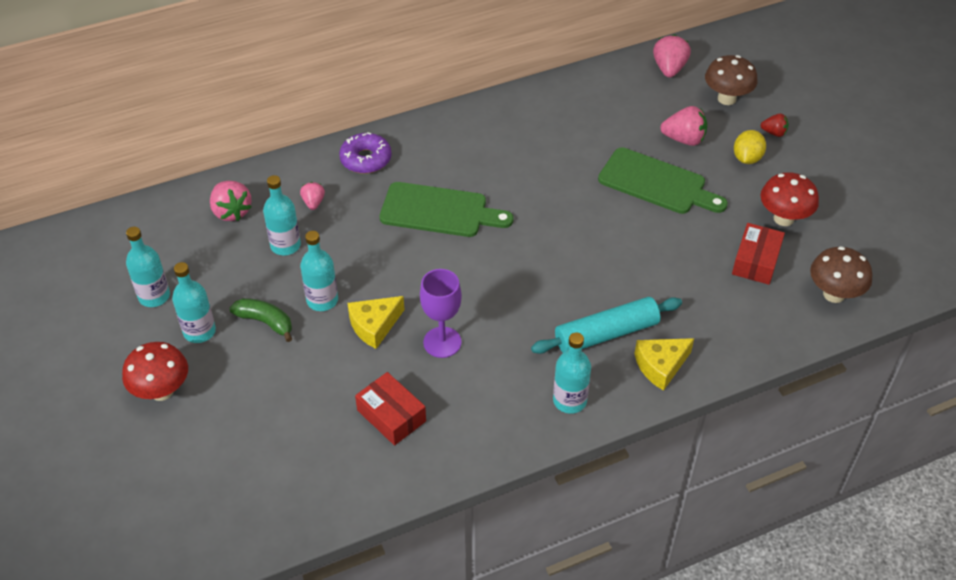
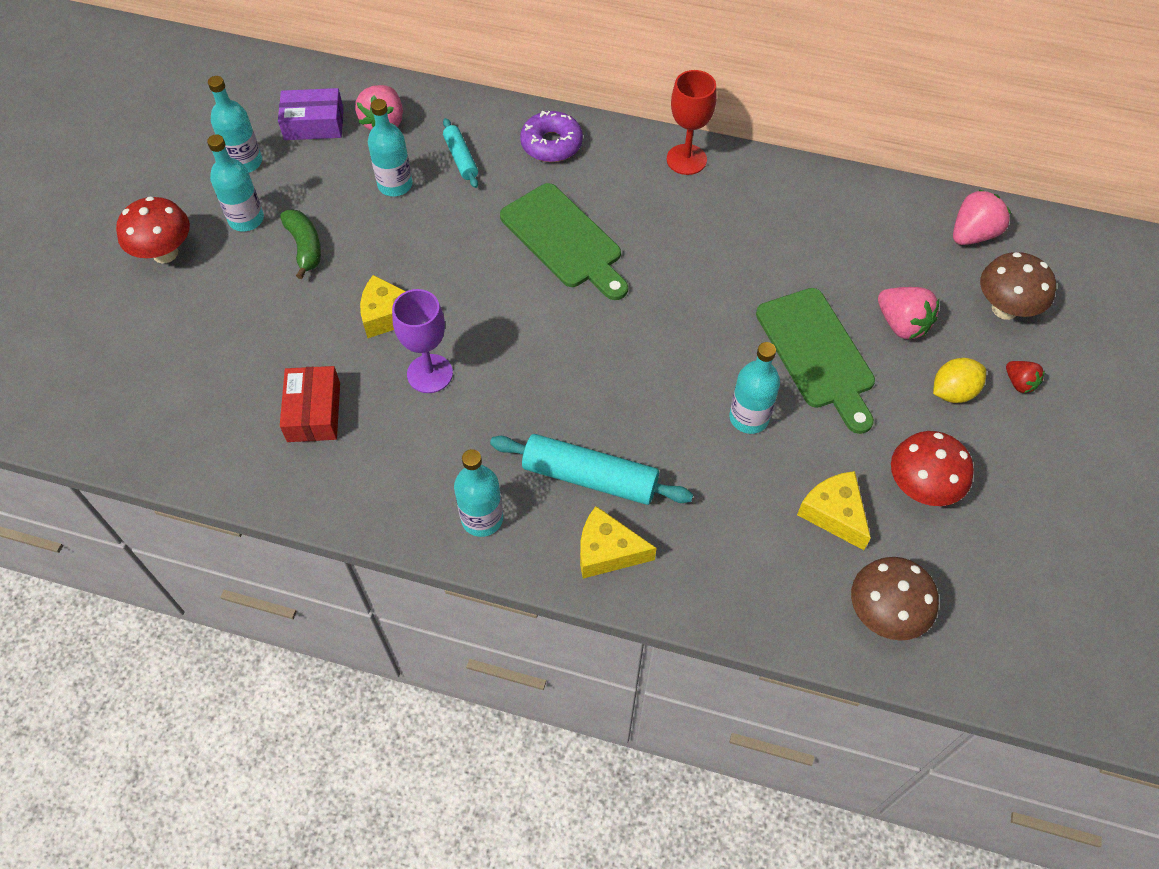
camera: 40 degrees right, 10 degrees up
pink strawberry [300,182,325,210] -> turquoise rolling pin [443,118,478,188]
turquoise bottle [300,231,338,311] -> turquoise bottle moved to [729,342,780,434]
red box [732,223,785,285] -> yellow cheese [797,471,871,550]
none -> purple box [278,88,343,140]
none -> red goblet [667,70,717,175]

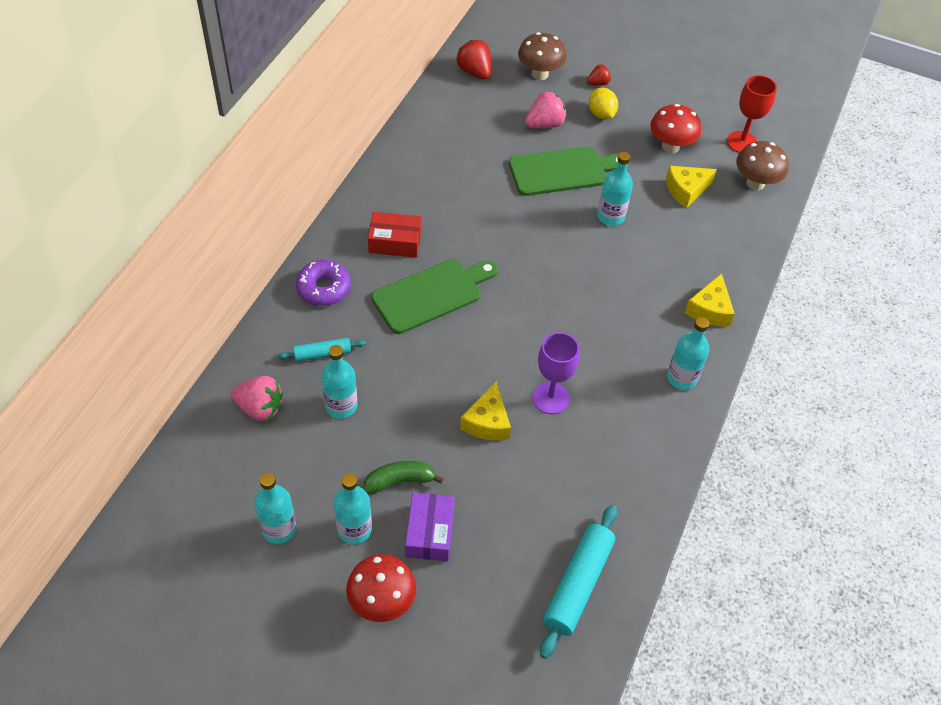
camera: 85 degrees left, 5 degrees down
purple box [278,88,343,140] -> purple box moved to [405,493,455,561]
red box [280,366,340,442] -> red box moved to [368,212,421,258]
turquoise rolling pin [490,434,693,505] -> turquoise rolling pin moved to [540,505,617,659]
red goblet [667,70,717,175] -> red goblet moved to [727,75,777,153]
pink strawberry [953,189,1011,245] -> red strawberry [456,40,491,80]

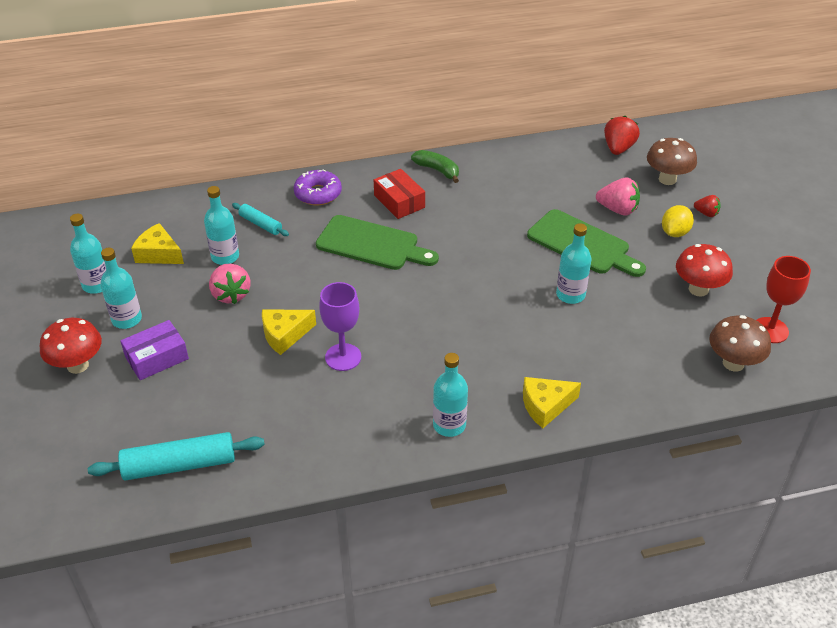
camera: 55 degrees right, 10 degrees down
pink strawberry [231,376,283,421] -> pink strawberry moved to [209,264,251,304]
green banana [364,461,444,494] -> green banana moved to [411,150,459,183]
yellow cheese [666,166,717,208] -> yellow cheese moved to [131,223,184,264]

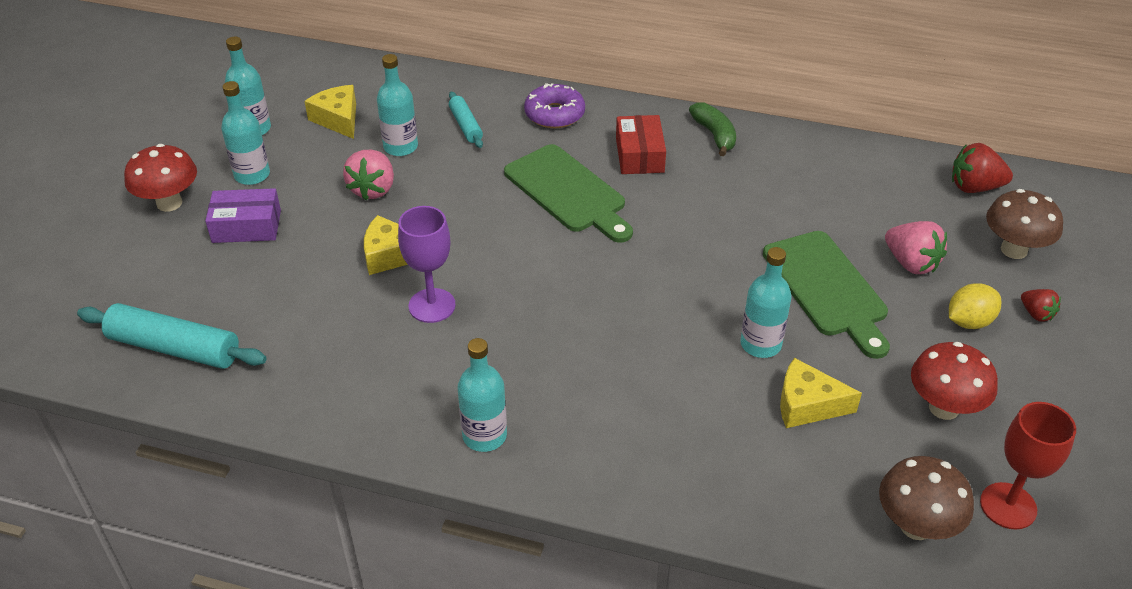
camera: 30 degrees right, 0 degrees up
yellow cheese [523,377,581,428] -> yellow cheese moved to [780,358,862,428]
red strawberry [604,116,640,155] -> red strawberry turned 135 degrees counterclockwise [952,143,1013,193]

